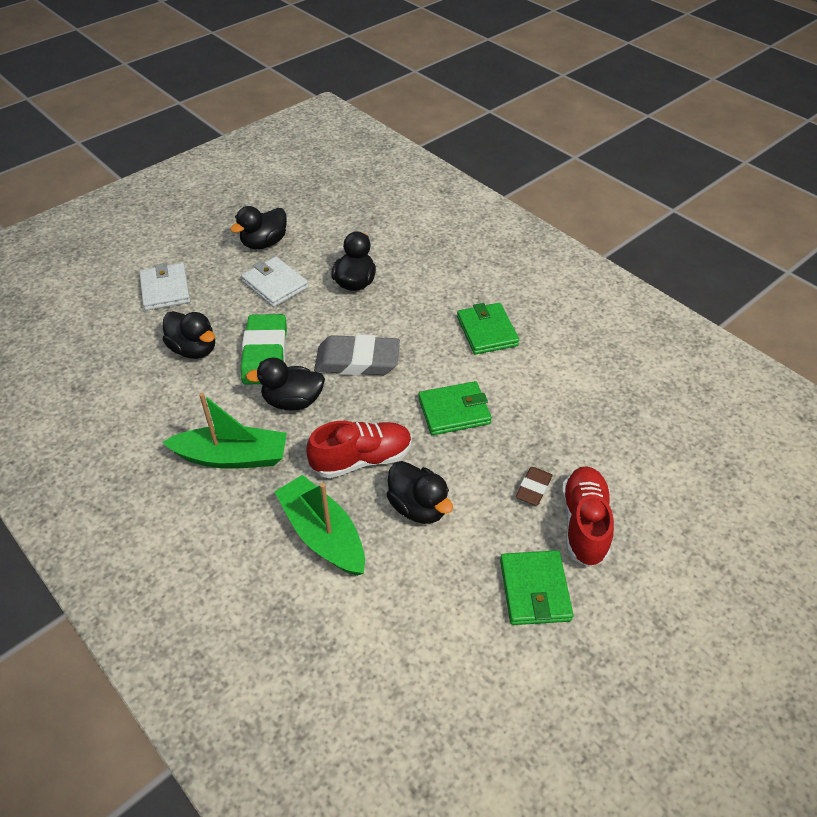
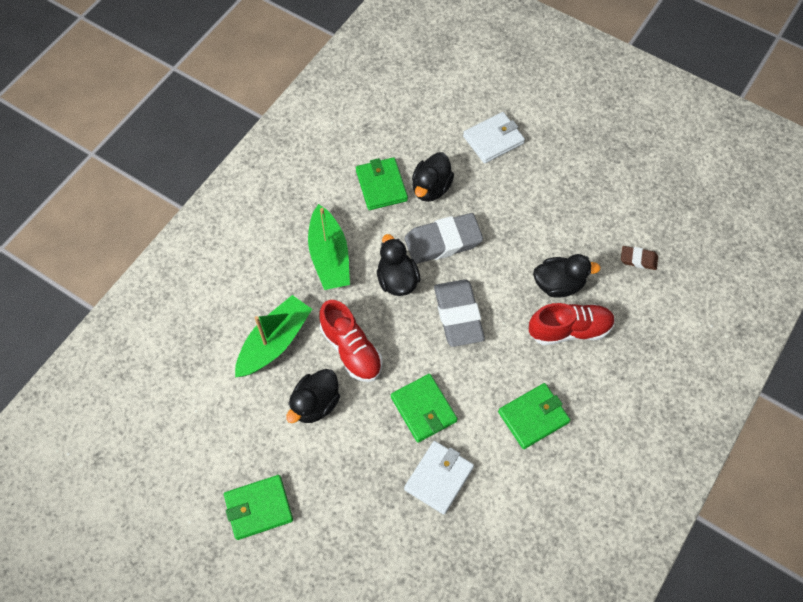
camera: 75 degrees right, 15 degrees up
black duck [230,206,287,249] -> none
white wallet [241,256,308,307] -> white wallet moved to [404,441,474,515]
green eraser [241,314,287,385] -> grey eraser [405,213,483,264]
brown eraser [516,467,553,505] -> brown eraser moved to [621,246,658,270]
red shoe [562,466,614,567] -> red shoe moved to [529,303,615,345]
none -> green wallet [356,157,408,210]

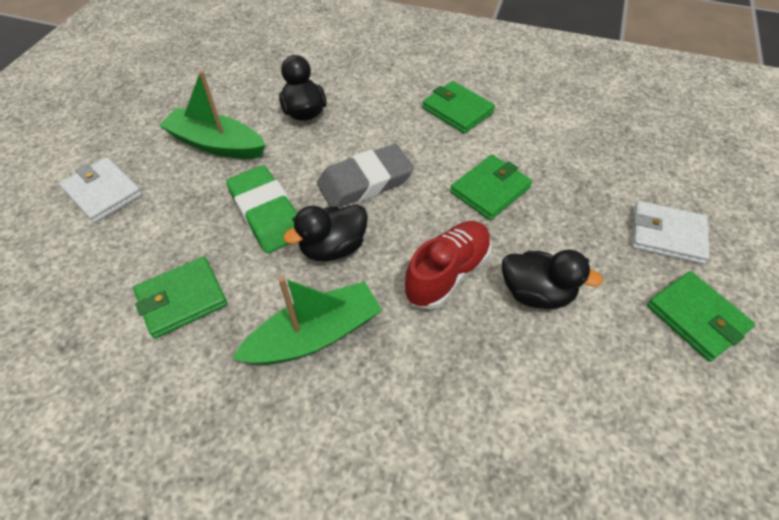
camera: 105 degrees left, 10 degrees down
green boat [235,295,312,377] -> green boat moved to [159,70,266,159]
white wallet [404,441,474,515] -> white wallet moved to [631,201,710,264]
grey eraser [405,213,483,264] -> green eraser [226,165,297,253]
black duck [412,152,454,202] -> none
red shoe [529,303,615,345] -> none
brown eraser [621,246,658,270] -> none

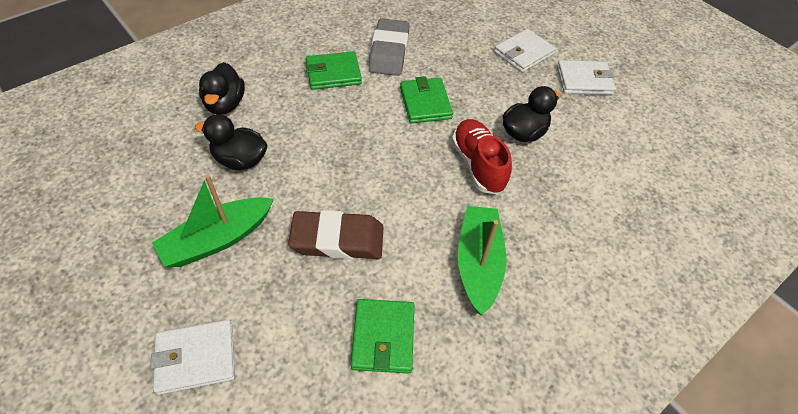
camera: 60 degrees left, 0 degrees up
green eraser [226,165,297,253] -> brown eraser [288,210,383,259]
black duck [283,204,368,261] -> black duck moved to [199,62,245,115]
grey eraser [317,144,414,208] -> grey eraser moved to [369,18,409,76]
green wallet [647,271,755,362] -> white wallet [557,60,616,95]

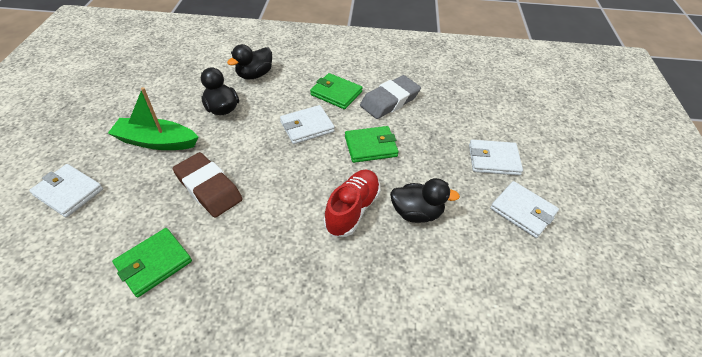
camera: 45 degrees right, 5 degrees down
green wallet [400,76,453,123] -> green wallet turned 45 degrees clockwise [345,126,399,163]
green boat [458,206,507,316] -> none
none -> white wallet [280,105,335,144]

